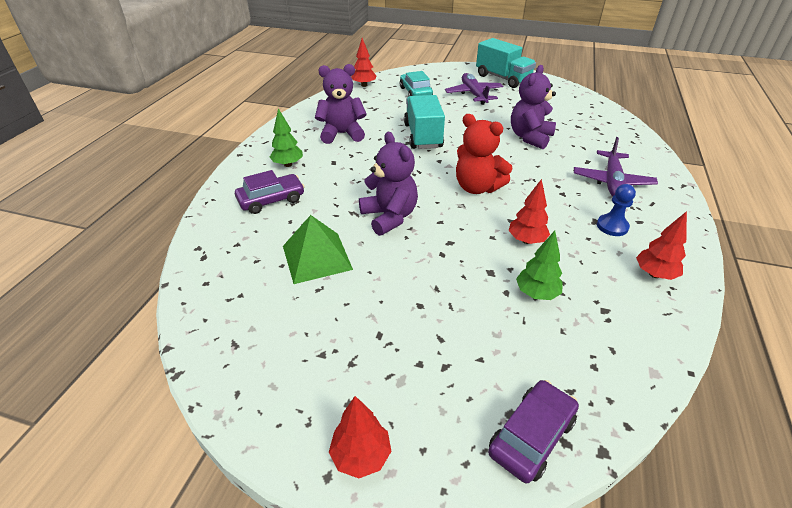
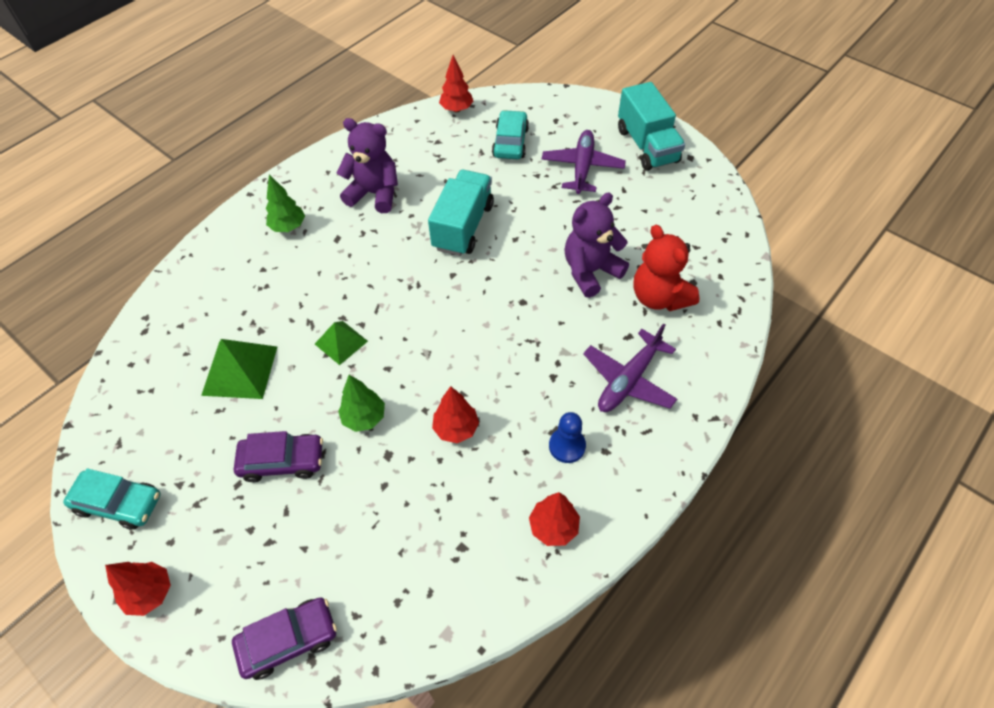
camera: 25 degrees right, 15 degrees up
purple car [235,170,305,214] -> purple car moved to [234,431,323,482]
purple teddy bear [359,132,418,236] -> green pyramid [315,321,368,365]
red teddy bear [456,114,513,194] -> red teddy bear moved to [633,225,700,311]
green tree [516,231,563,300] -> green tree moved to [338,375,385,432]
none -> turquoise car [63,468,161,530]

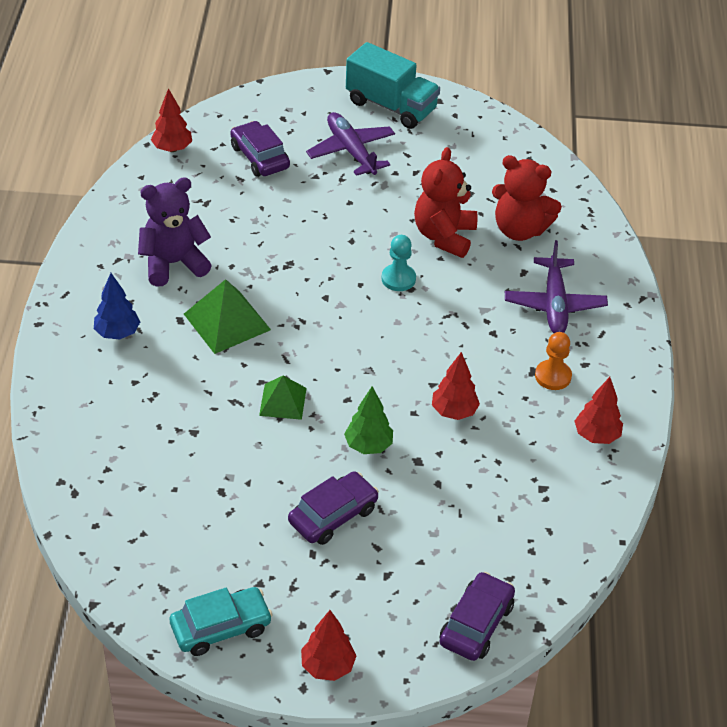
camera: 40 degrees left, 10 degrees down
green pyramid [201,339,277,399] -> green pyramid moved to [184,279,271,354]
green tree [266,175,305,232] -> blue tree [94,273,140,339]
turquoise truck [428,170,494,256] -> none
turquoise car [492,110,529,159] -> purple car [230,121,290,177]
blue pawn [549,412,586,463] -> orange pawn [535,332,572,390]
purple teddy bear [565,193,629,298] -> red teddy bear [414,147,477,258]
none -> turquoise pawn [381,235,416,291]

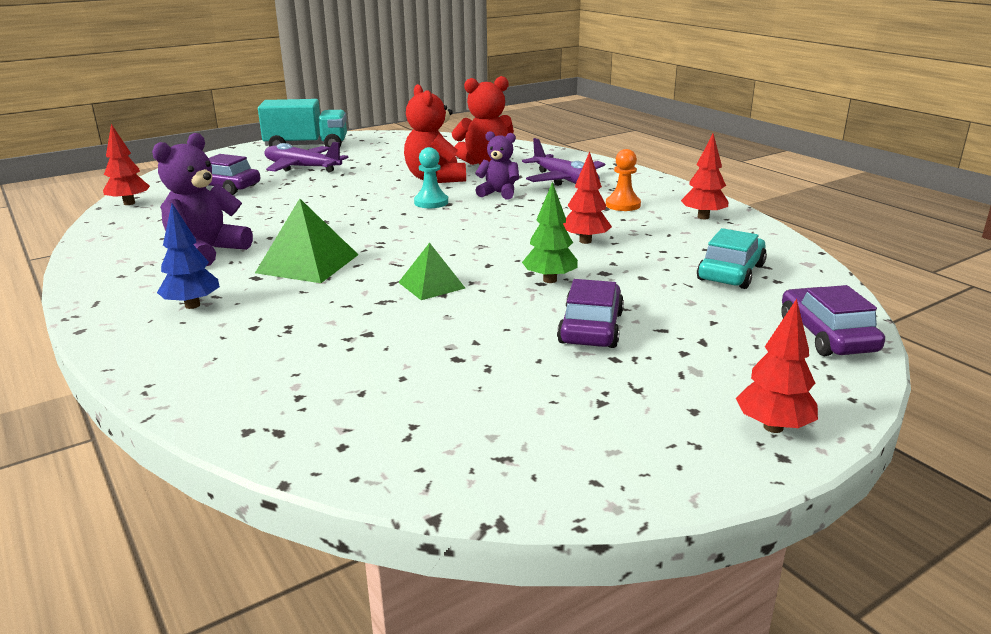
camera: 35 degrees left, 20 degrees down
turquoise car [170,587,273,656] -> turquoise car moved to [697,228,767,289]
none -> purple teddy bear [475,131,519,200]

